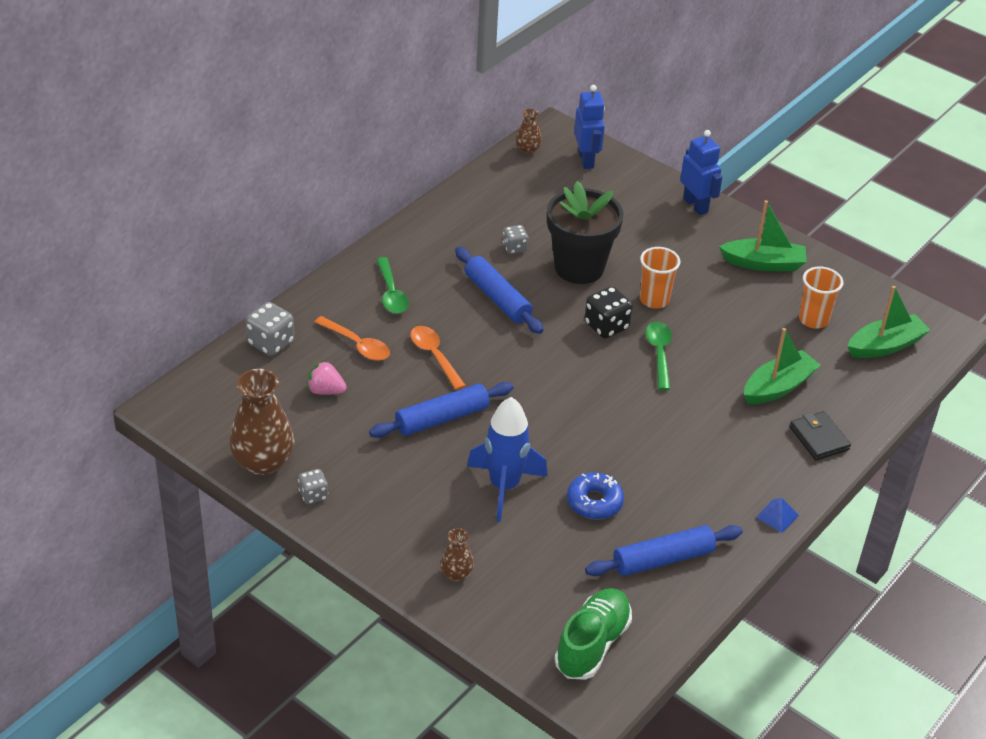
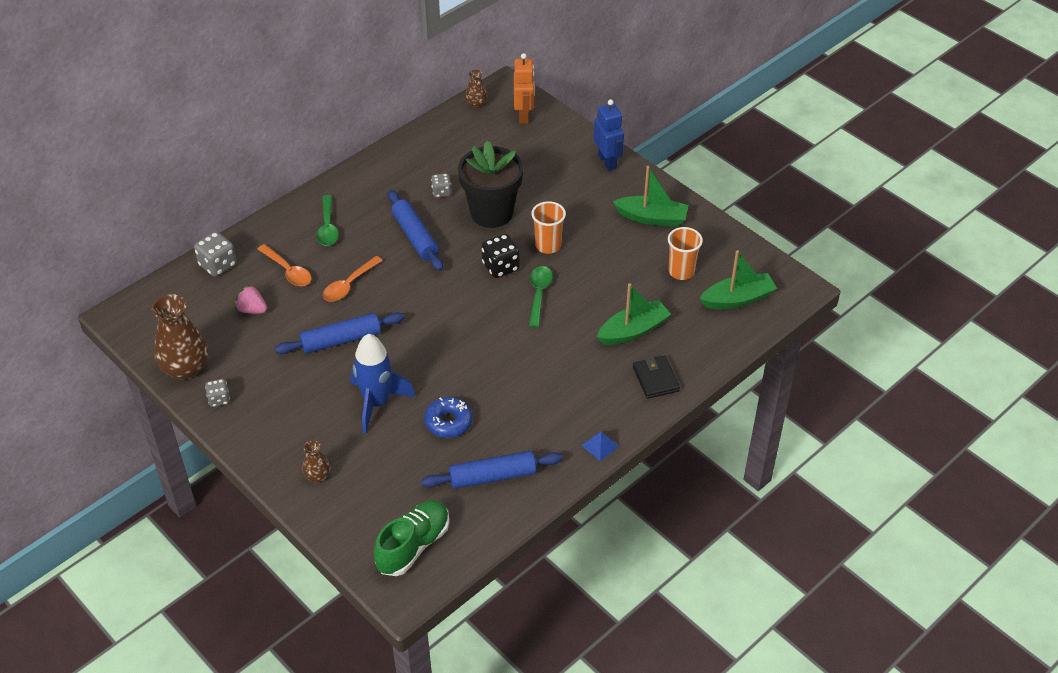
camera: 10 degrees right, 5 degrees up
orange spoon [410,326,466,390] -> orange spoon turned 120 degrees counterclockwise [323,256,383,302]
blue robot [574,85,605,169] -> orange robot [514,53,535,124]

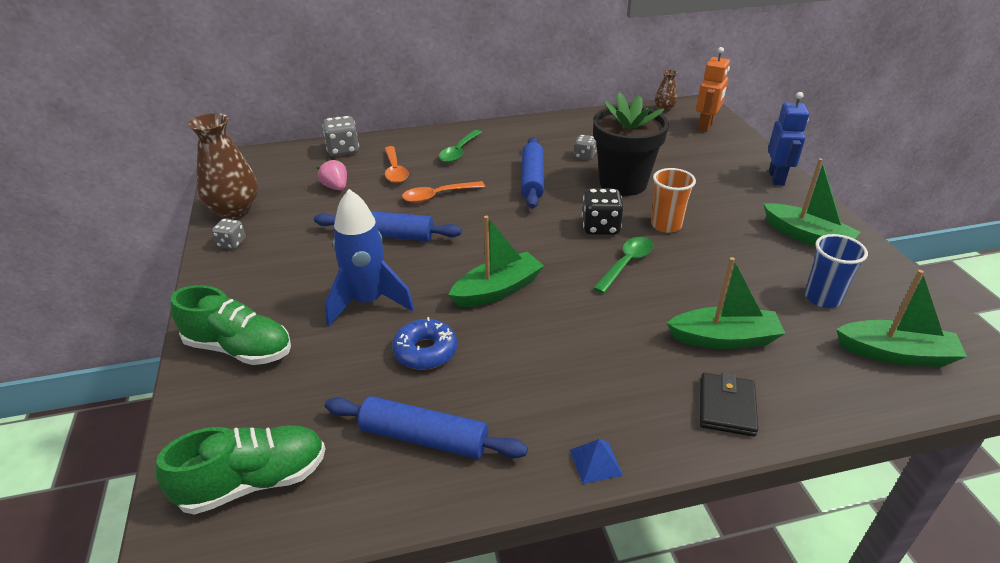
camera: 30 degrees right, 10 degrees down
brown vase [302,440,331,482] -> green shoe [171,285,291,365]
orange cup [668,227,703,280] -> blue cup [805,234,868,308]
none -> green boat [449,216,544,307]

